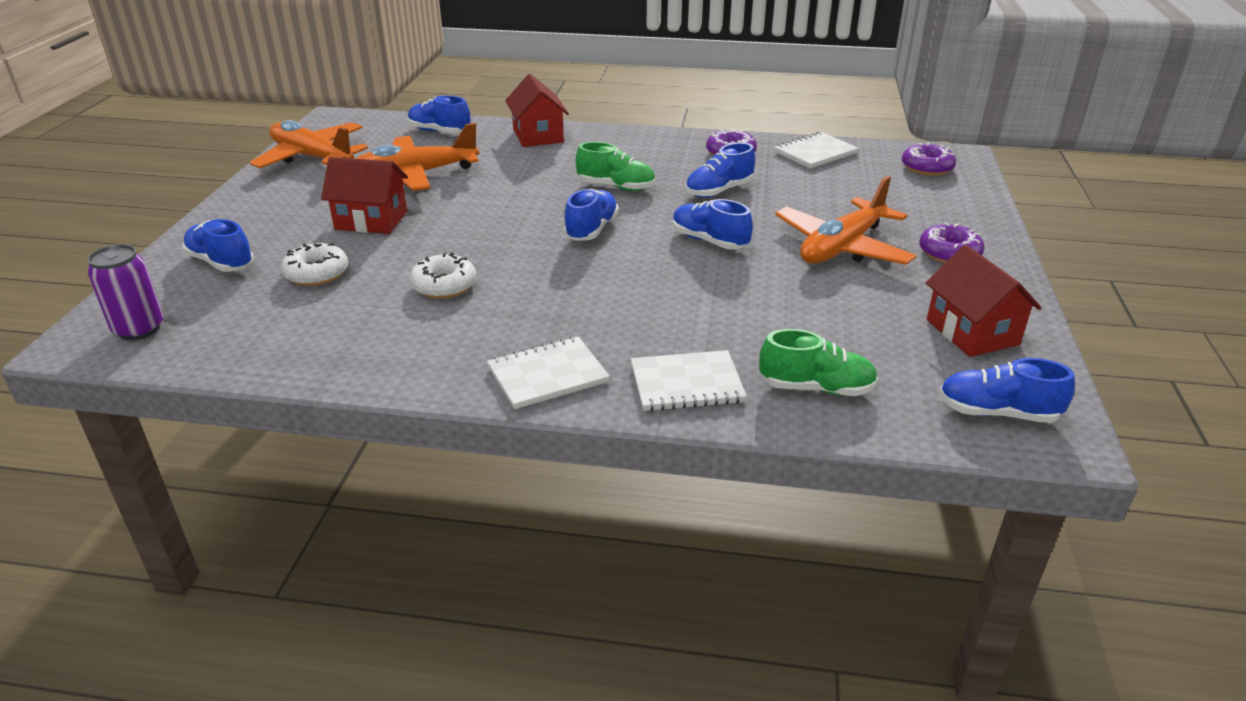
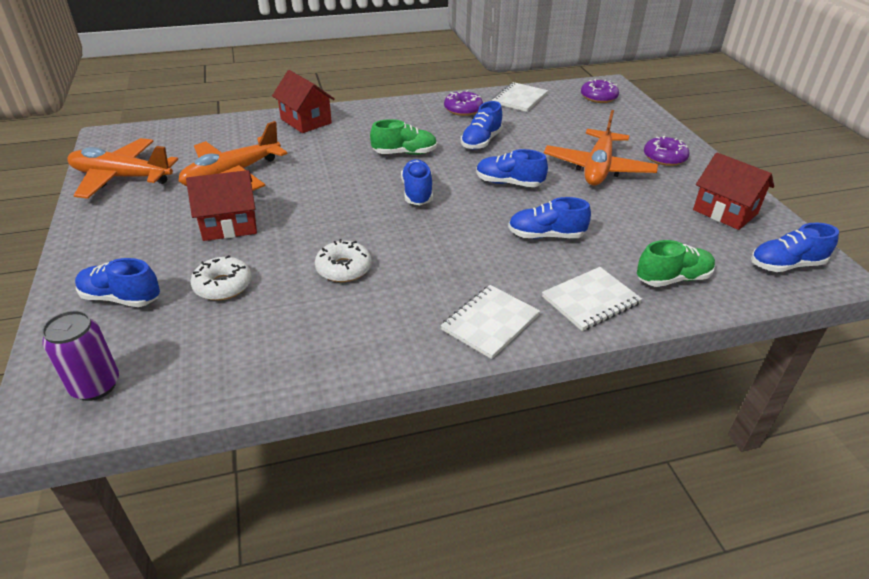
camera: 25 degrees left, 5 degrees up
blue shoe [408,96,471,133] -> blue shoe moved to [508,197,591,239]

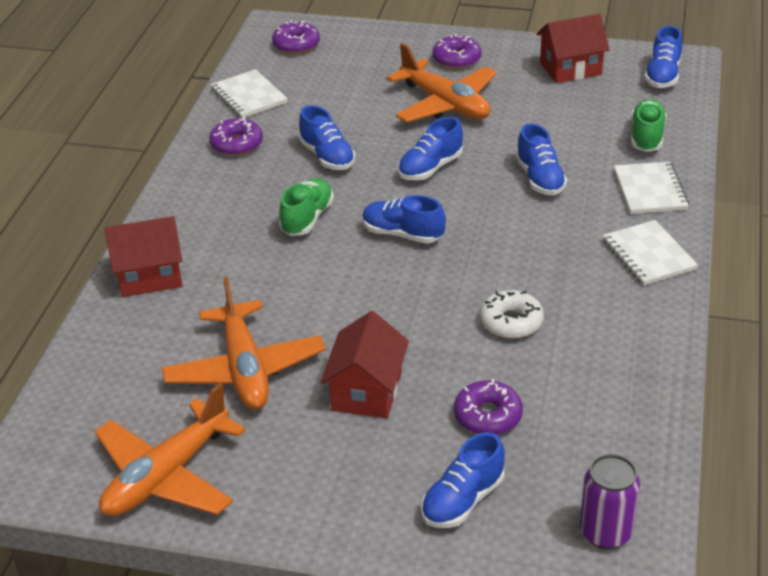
camera: 60 degrees left, 0 degrees up
white donut [190,255,252,300] -> purple donut [454,379,523,435]
blue shoe [508,197,591,239] -> blue shoe turned 45 degrees counterclockwise [516,123,567,195]

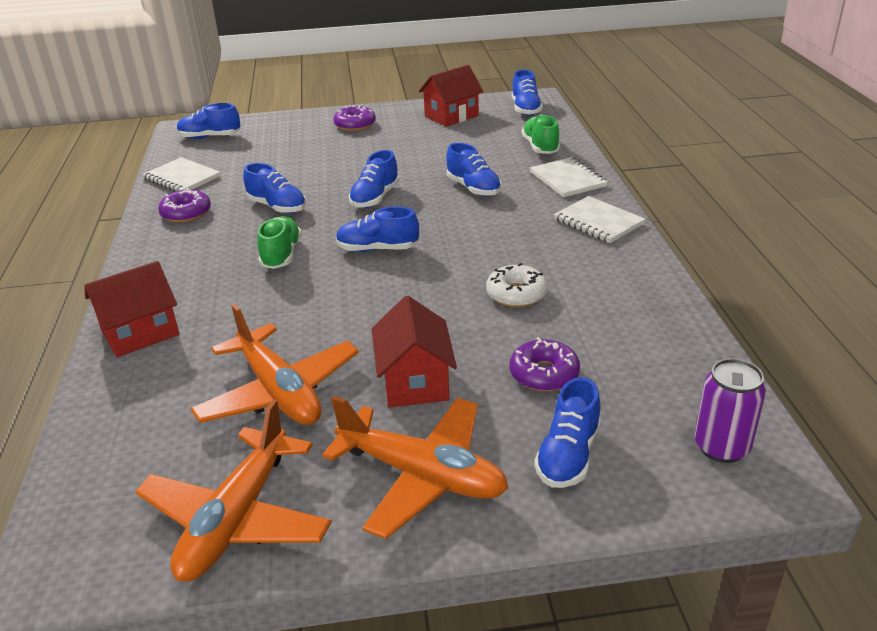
camera: 20 degrees left, 5 degrees down
purple donut [272,21,320,54] -> blue shoe [177,103,240,139]
orange plane [387,43,497,123] -> orange plane moved to [322,396,508,539]

